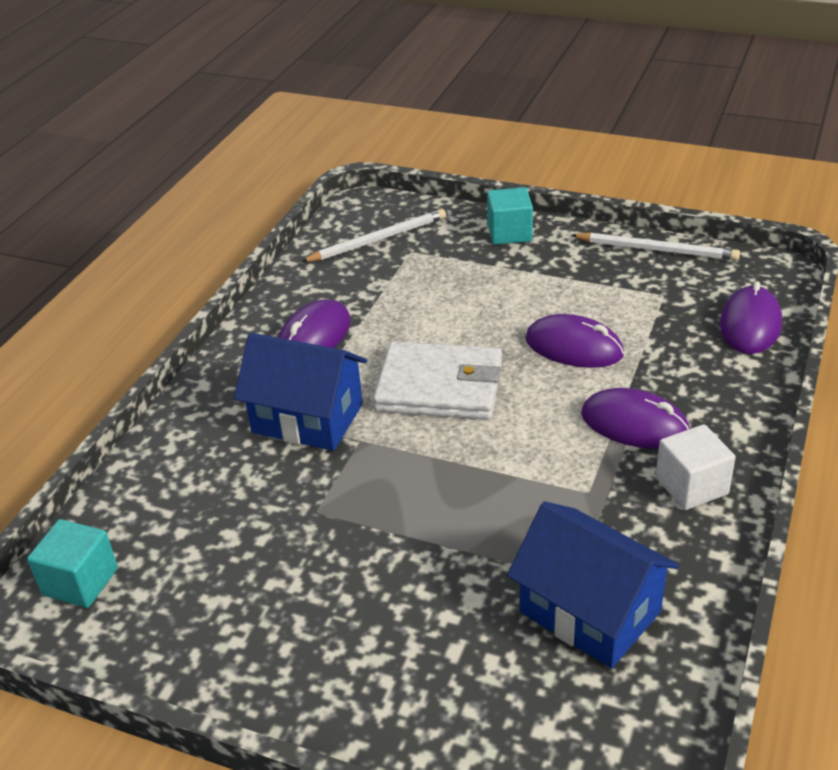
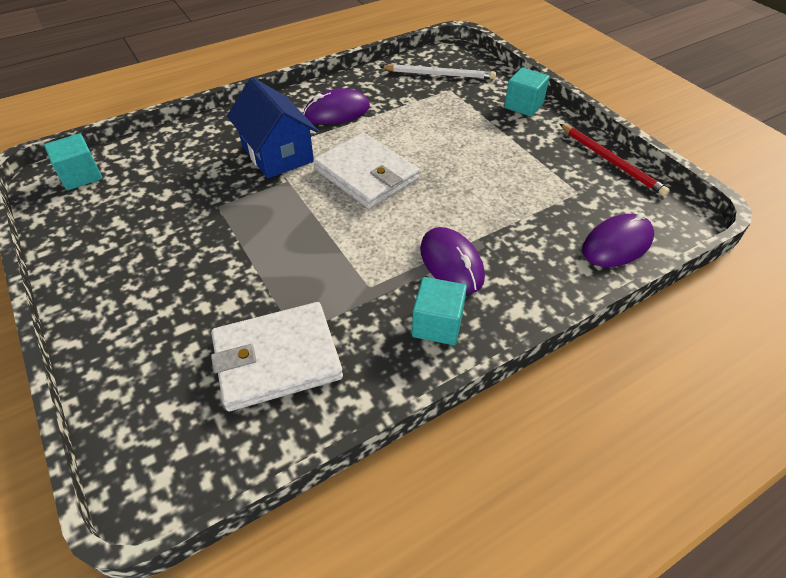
camera: 35 degrees right, 10 degrees up
blue house [507,501,679,668] -> white wallet [211,302,343,411]
purple mouse [525,314,624,368] -> none
white pencil [571,232,740,261] -> red pencil [560,124,670,196]
white cube [656,424,736,510] -> turquoise cube [412,277,467,345]

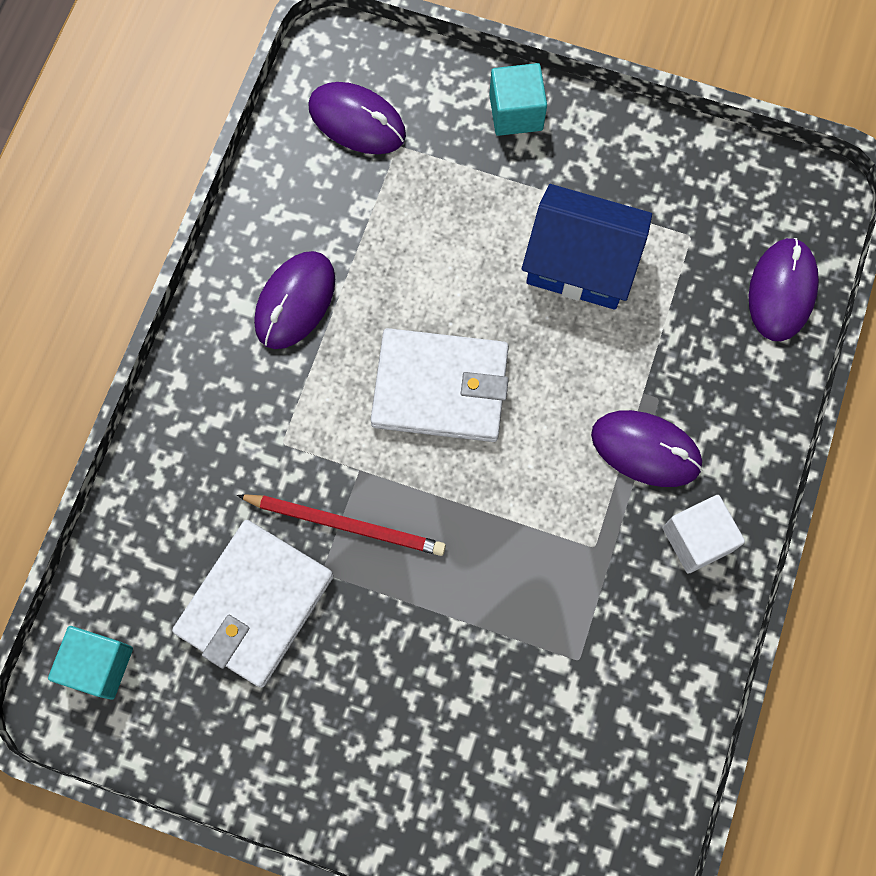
camera: 40 degrees left, 25 degrees up
white wallet [211,302,343,411] -> white wallet moved to [172,520,334,688]
blue house [227,77,318,179] -> blue house moved to [522,184,652,310]
white pencil [381,64,496,79] -> purple mouse [308,82,406,154]
turquoise cube [412,277,467,345] -> white cube [663,495,745,574]
red pencil [560,124,670,196] -> red pencil moved to [237,494,446,556]

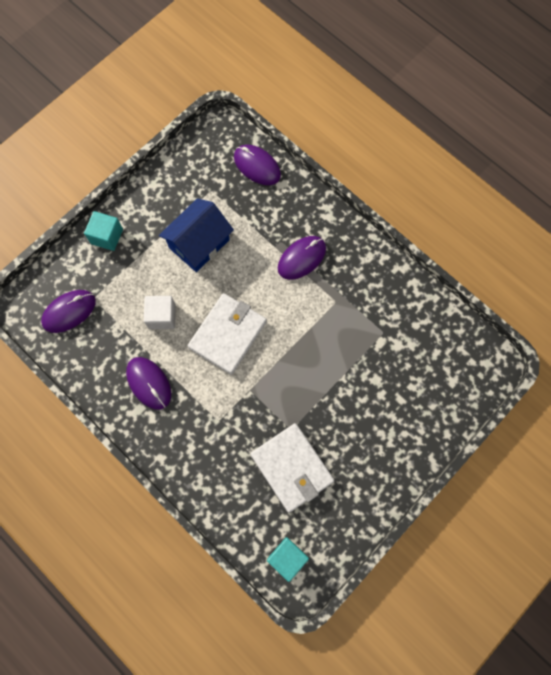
camera: 65 degrees left, 0 degrees up
red pencil [237,494,446,556] -> none
white cube [663,495,745,574] -> white cube moved to [144,296,176,329]

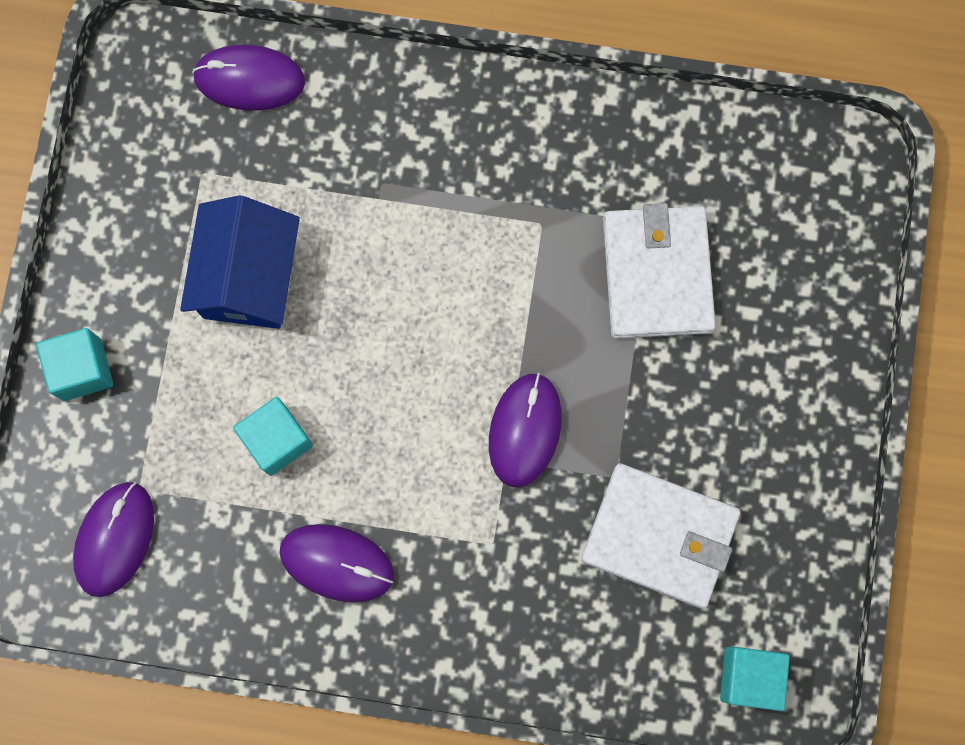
camera: 35 degrees left, 5 degrees up
white cube [144,296,176,329] -> turquoise cube [233,397,313,476]
white wallet [187,293,267,375] -> white wallet moved to [603,203,716,338]
purple mouse [278,236,326,280] -> purple mouse moved to [489,372,562,487]

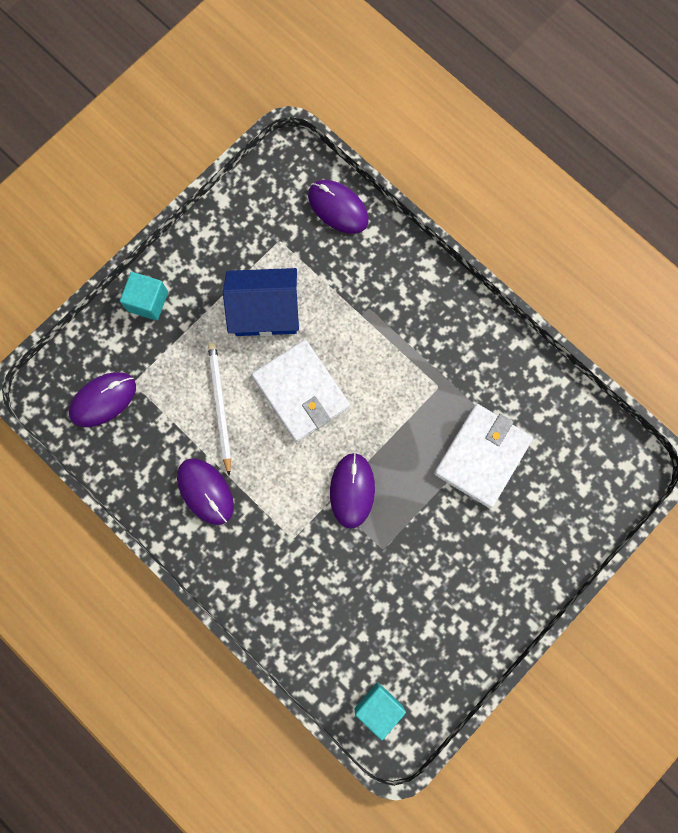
camera: 35 degrees right, 0 degrees up
blue house [180,195,300,329] -> blue house turned 45 degrees clockwise [223,268,299,336]
turquoise cube [233,397,313,476] -> white pencil [208,343,231,476]
purple mouse [489,372,562,487] -> purple mouse turned 45 degrees counterclockwise [330,452,375,529]
white wallet [581,463,741,609] -> white wallet moved to [252,340,350,442]

